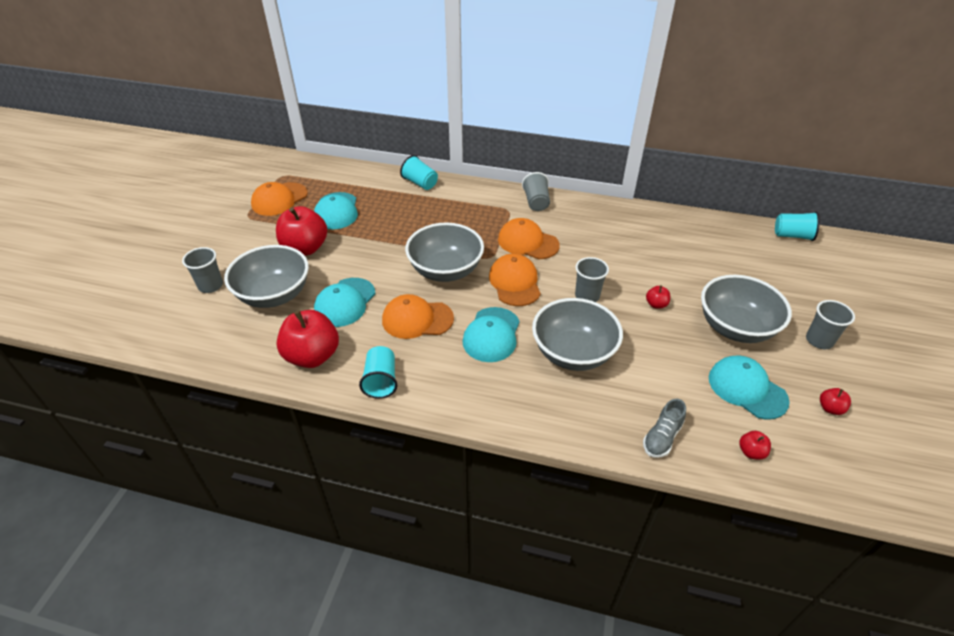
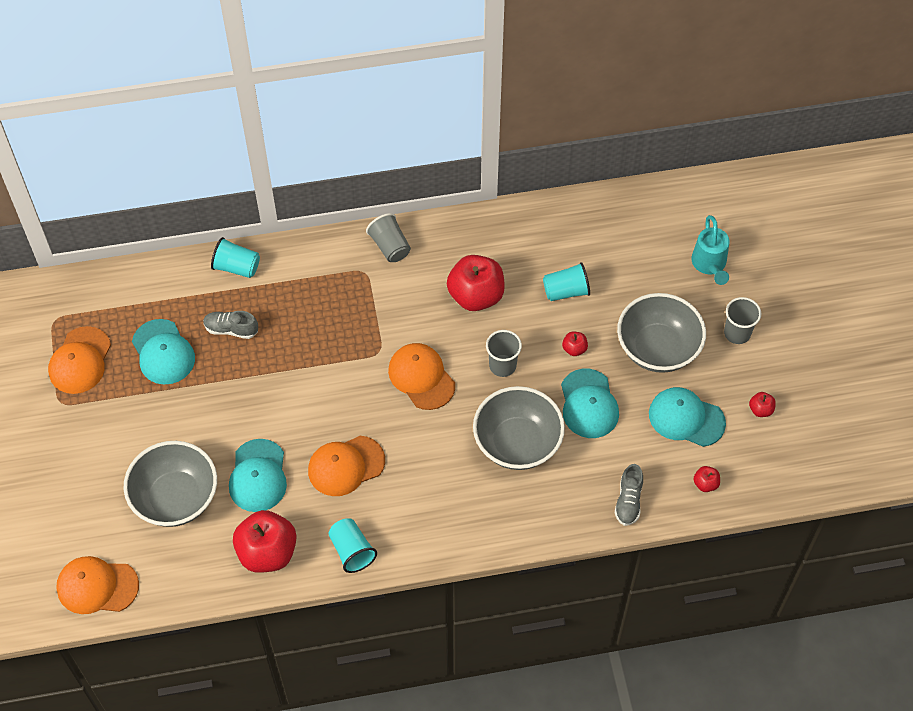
camera: 25 degrees left, 15 degrees up
grey cup [182,247,223,293] -> none
red apple [276,206,327,256] -> red apple moved to [447,255,505,311]
grey bowl [405,222,484,282] -> none
turquoise cap [463,307,520,362] -> turquoise cap moved to [561,369,619,438]
orange cap [498,218,560,259] -> orange cap moved to [56,556,139,614]
turquoise cup [775,212,820,241] -> turquoise cup moved to [543,262,590,301]
none -> grey shoe [203,311,258,339]
none -> turquoise watering can [691,215,730,285]

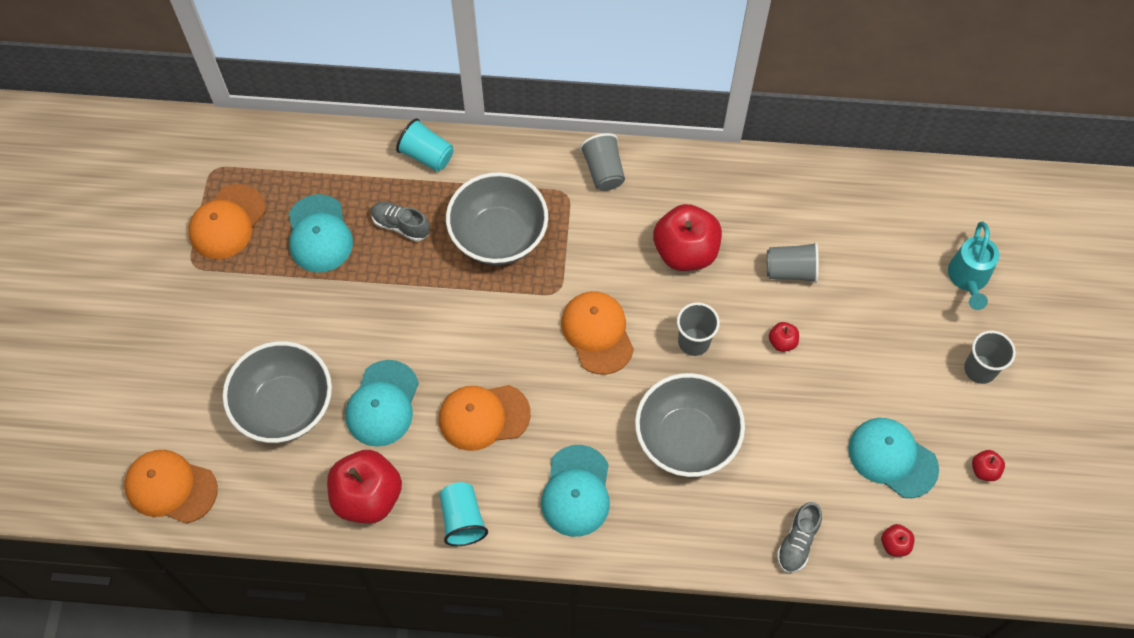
camera: 15 degrees right, 5 degrees up
turquoise cup [543,262,590,301] -> grey cup [767,242,819,283]
turquoise cap [561,369,619,438] -> turquoise cap moved to [541,445,610,537]
grey bowl [617,293,706,373] -> grey bowl moved to [446,172,548,265]

